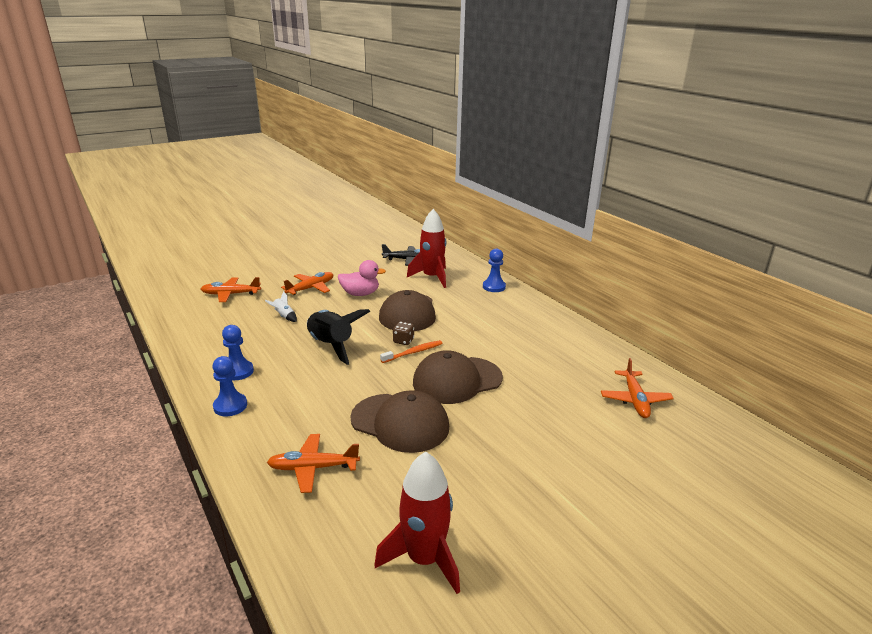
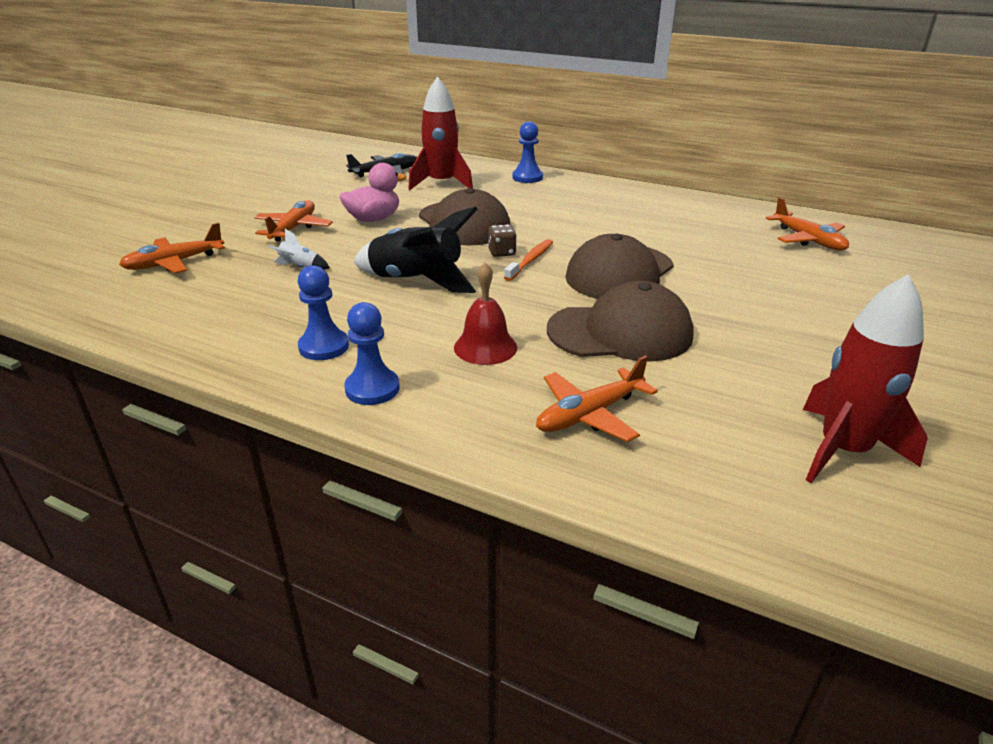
camera: 30 degrees left, 5 degrees up
none -> red bell [454,262,517,365]

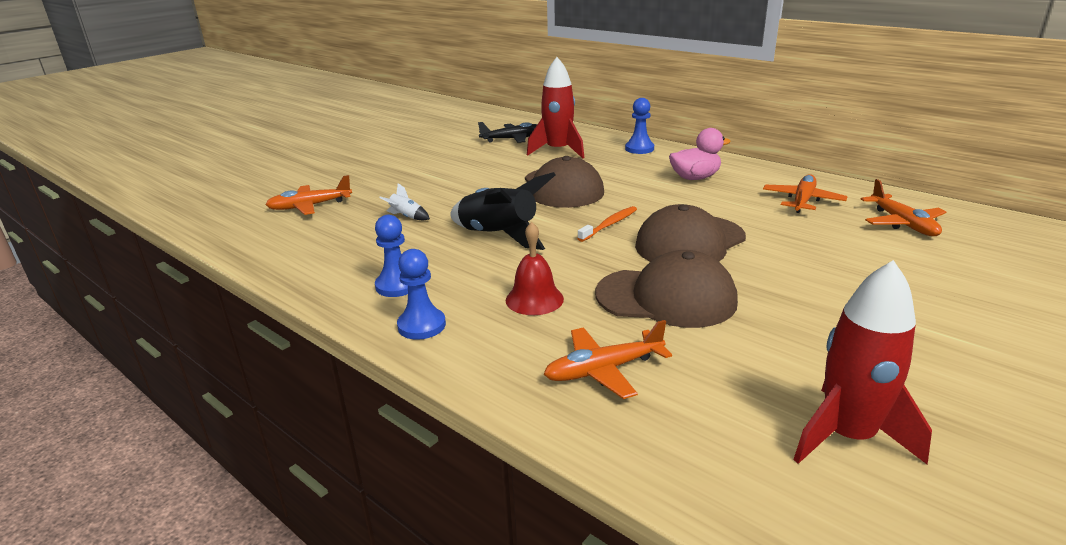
camera: 15 degrees right, 5 degrees down
orange plane [254,200,333,242] -> orange plane moved to [763,174,848,213]
pink duck [340,163,407,222] -> pink duck moved to [669,128,731,180]
brown dice [488,225,517,257] -> none

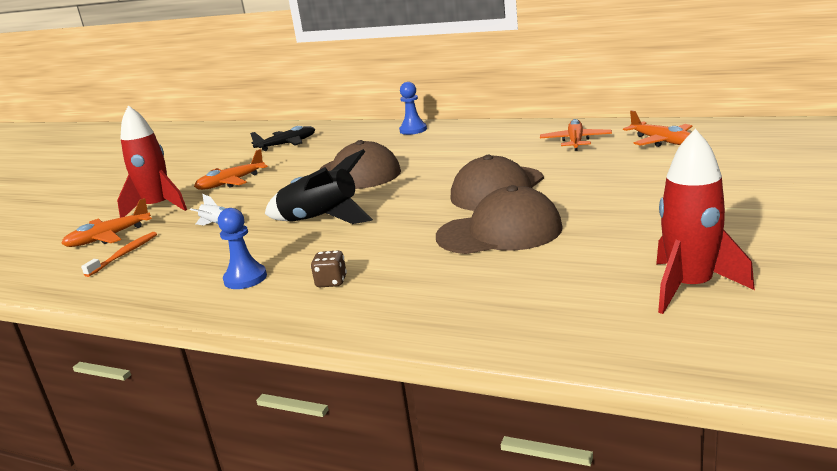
camera: 15 degrees left, 5 degrees down
blue pawn [397,249,446,340] -> none
red bell [506,222,564,315] -> none
red rocket [527,57,584,158] -> red rocket moved to [117,105,187,218]
orange plane [543,320,672,399] -> orange plane moved to [194,149,268,190]
orange toothbrush [577,206,637,242] -> orange toothbrush moved to [81,232,157,277]
pink duck [669,128,731,180] -> none
none -> brown dice [311,251,347,287]

